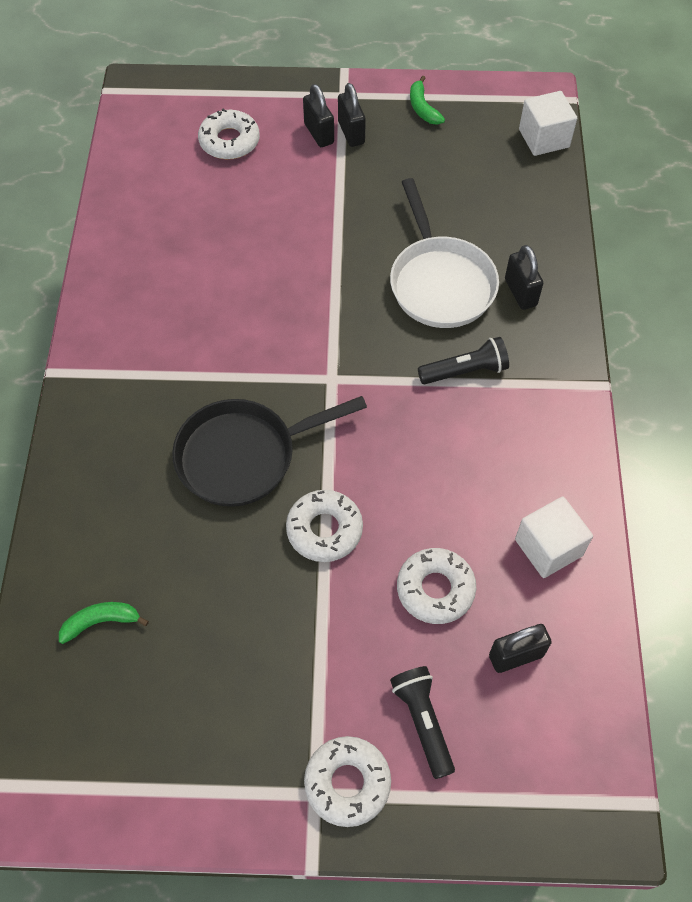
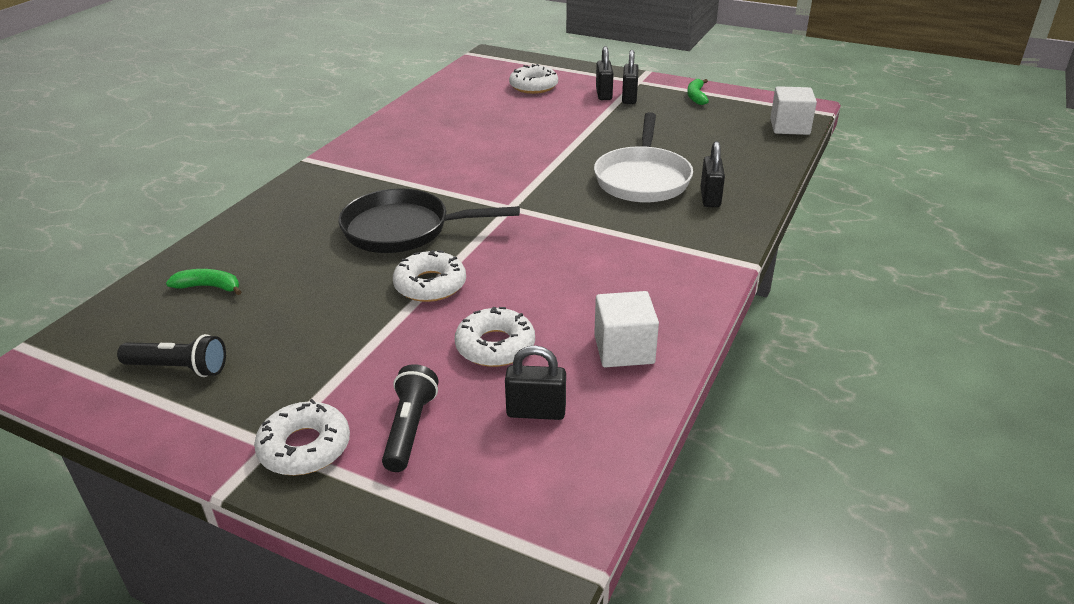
camera: 25 degrees right, 25 degrees down
black flashlight [418,337,509,384] -> black flashlight moved to [117,334,226,377]

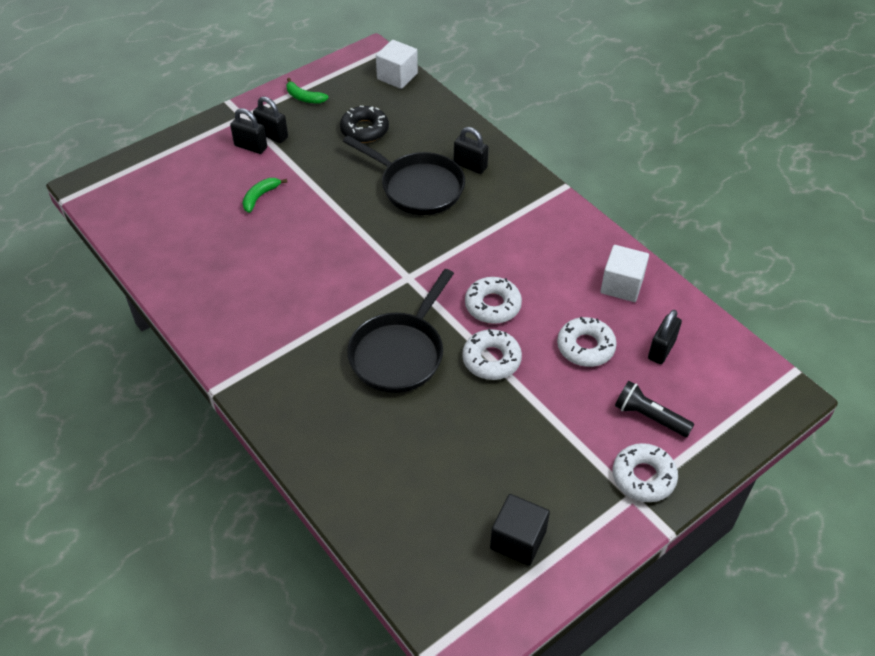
camera: 65 degrees left, 15 degrees up
black flashlight [117,334,226,377] -> black cube [490,494,550,566]
green banana [166,269,241,295] -> green banana moved to [243,178,287,213]
white donut [509,64,558,94] -> white donut moved to [465,277,522,324]
white pan [594,112,693,203] -> black pan [343,135,465,215]
none -> black donut [340,106,389,143]

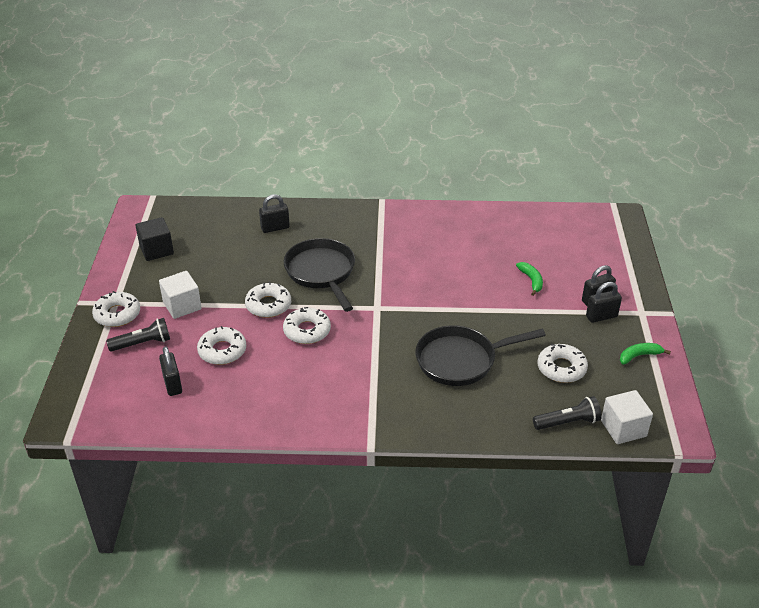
camera: 130 degrees right, 10 degrees down
black donut [340,106,389,143] -> white donut [537,344,588,383]
black padlock [454,127,488,174] -> black padlock moved to [259,194,290,233]
white cube [601,245,649,302] -> white cube moved to [159,271,202,319]
none -> black flashlight [533,396,602,430]

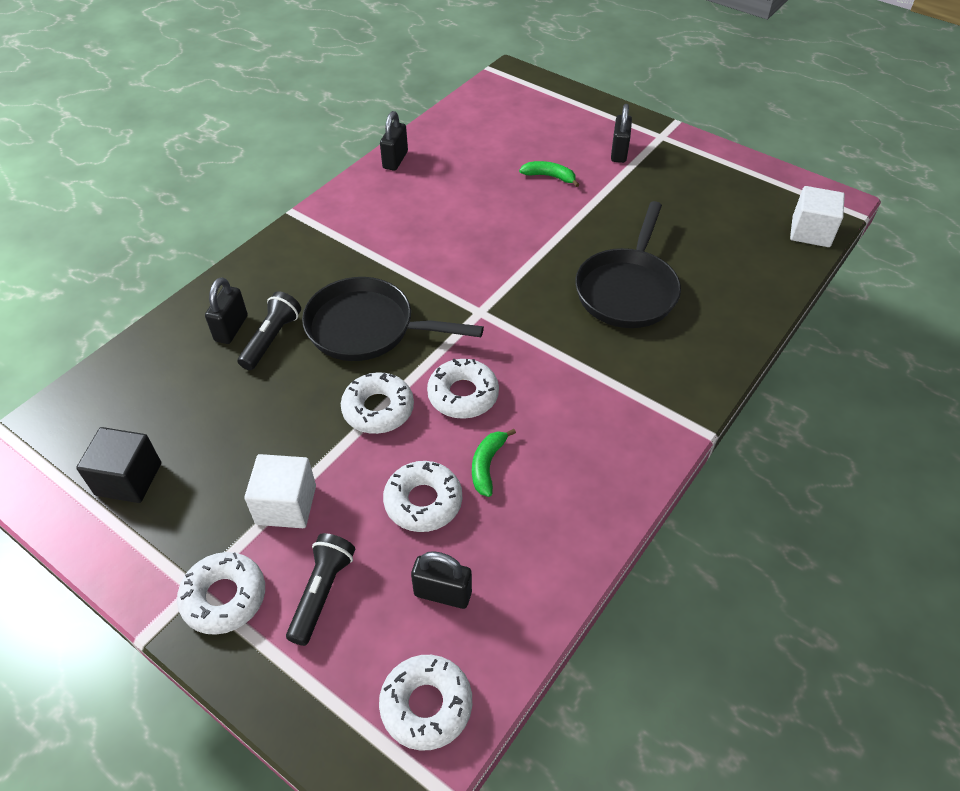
camera: 55 degrees left, 10 degrees up
black flashlight [533,396,602,430] -> black flashlight moved to [237,291,301,370]
white donut [537,344,588,383] -> white donut moved to [379,655,472,751]
black padlock [586,282,622,323] -> black padlock moved to [380,111,408,171]
green banana [620,343,671,365] -> green banana moved to [472,429,516,497]

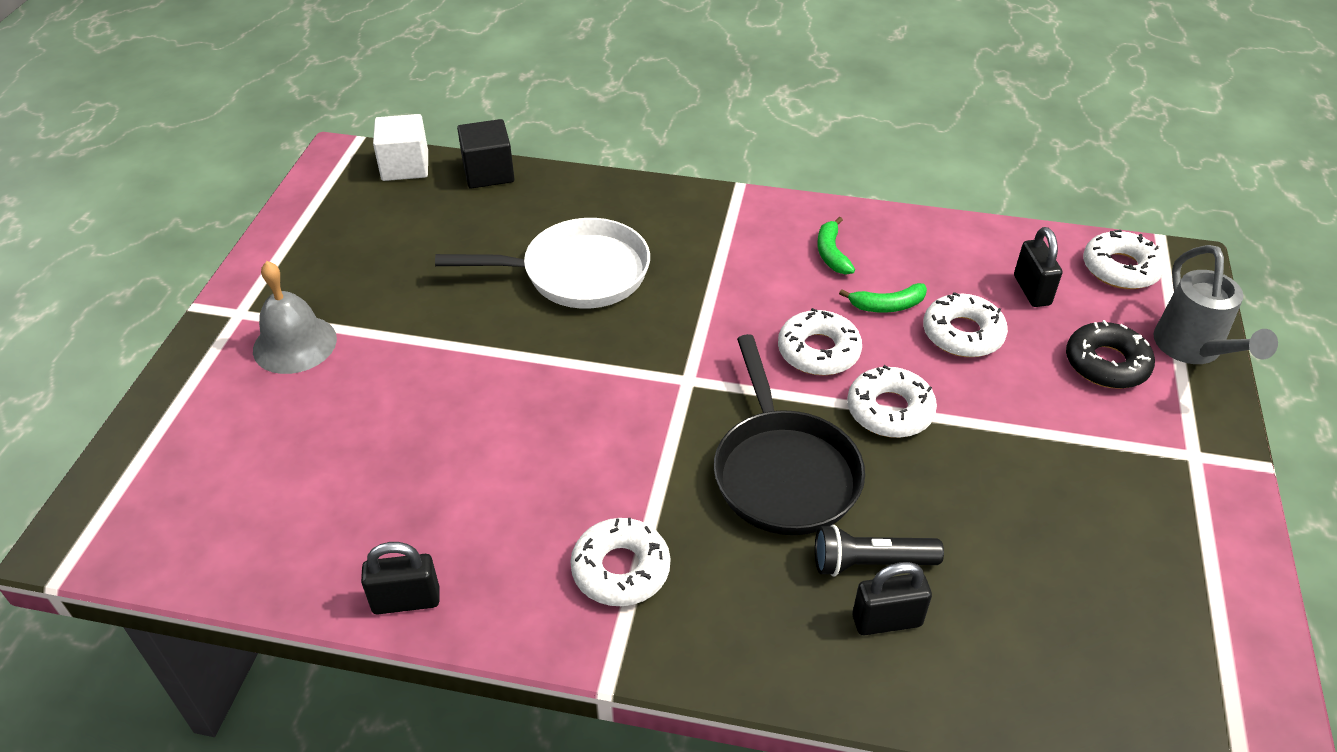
camera: 115 degrees left, 5 degrees down
black cube [76,427,161,503] -> black cube moved to [457,119,514,189]
white donut [177,552,265,635] -> white donut moved to [570,518,670,606]
white cube [244,454,316,528] -> none
black flashlight [286,533,355,646] -> black donut [1066,320,1155,389]
green banana [519,161,579,187] -> green banana moved to [817,217,855,275]
black pan [575,201,681,328] -> white pan [435,218,650,309]
black padlock [611,104,632,163] -> grey bell [253,261,337,374]
none -> grey watering can [1153,245,1278,364]

